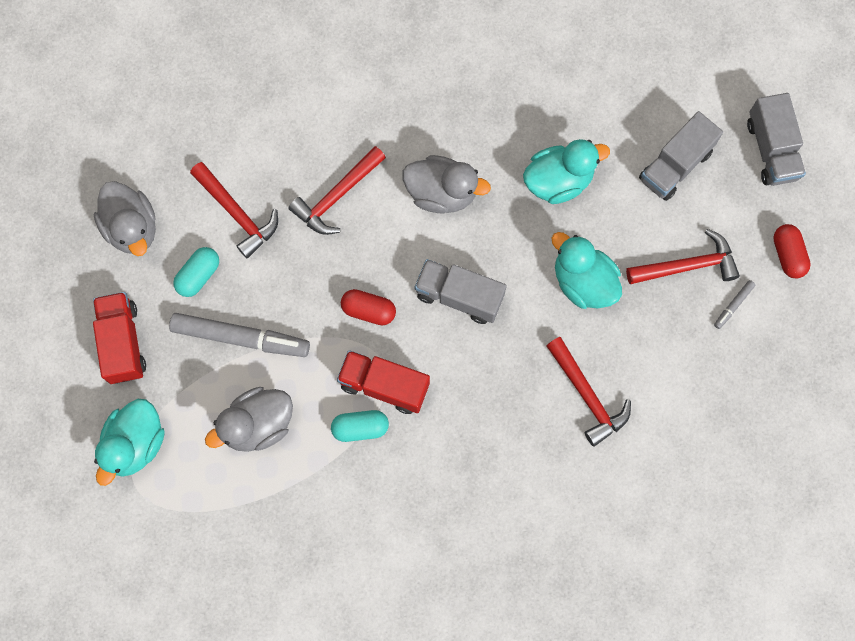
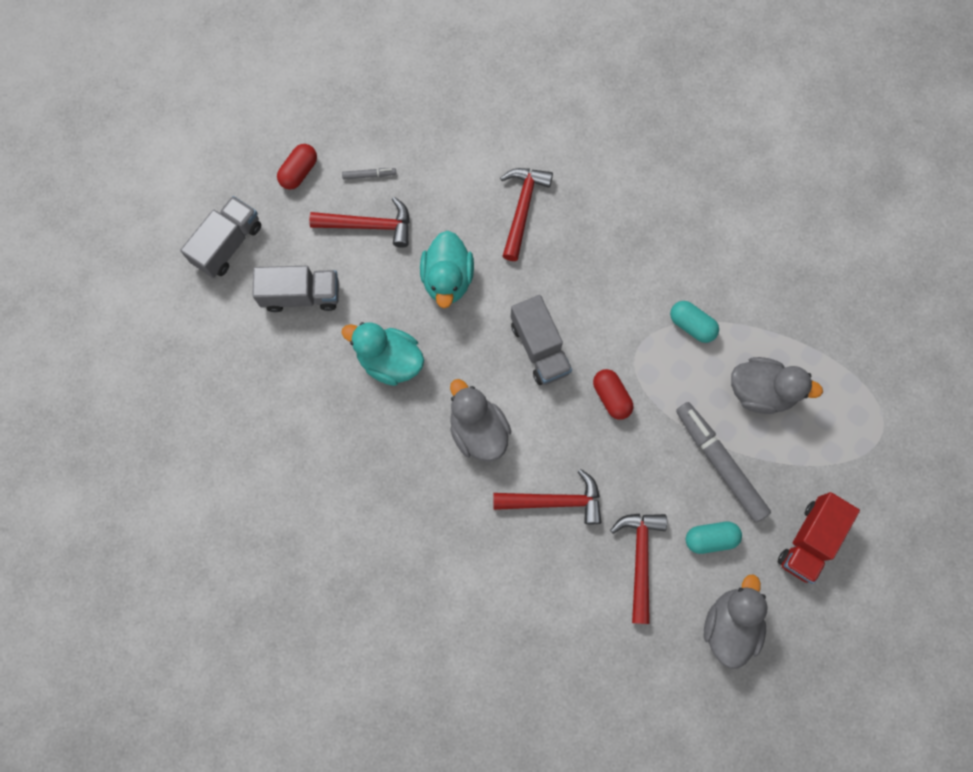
camera: 135 degrees left, 0 degrees up
turquoise duck [94,399,165,486] -> none
red truck [337,350,430,414] -> none
red hammer [626,229,740,284] -> red hammer turned 150 degrees clockwise [309,197,410,248]

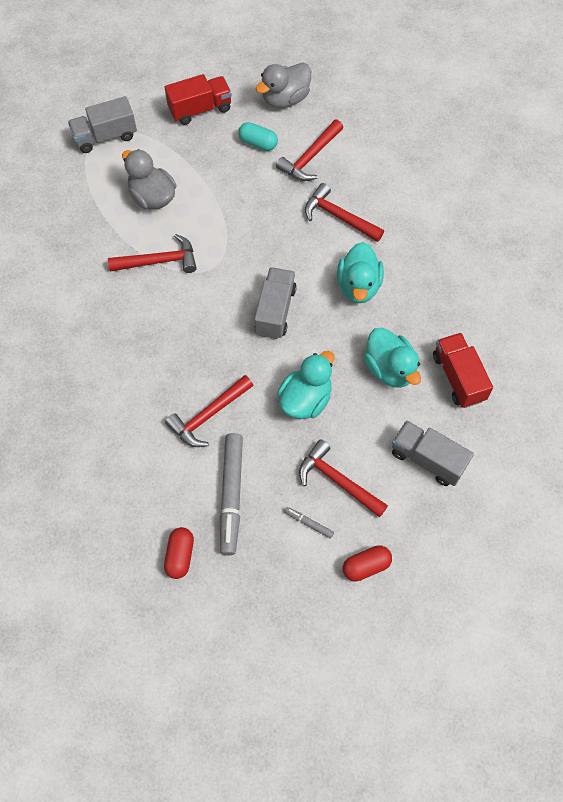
camera: 145 degrees left, 10 degrees down
grey truck [180,196,261,278] -> grey truck moved to [68,96,137,153]
grey duck [450,379,511,461] -> turquoise duck [337,242,384,303]
red capsule [593,369,633,420] -> red capsule moved to [164,527,194,579]
turquoise capsule [670,301,719,343] -> red hammer [108,234,197,273]
grey marker [676,402,771,522] -> grey marker moved to [220,433,243,555]
none -> red truck [433,333,493,408]

